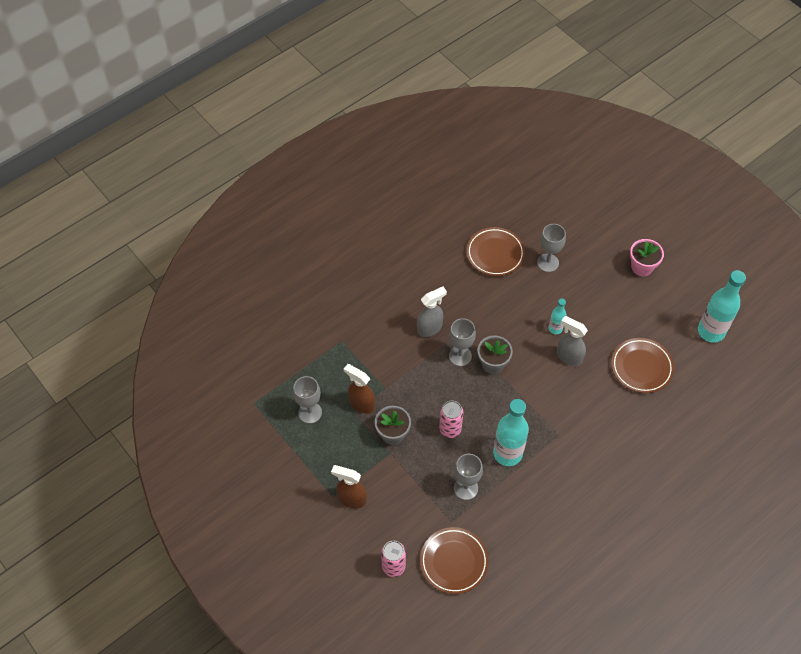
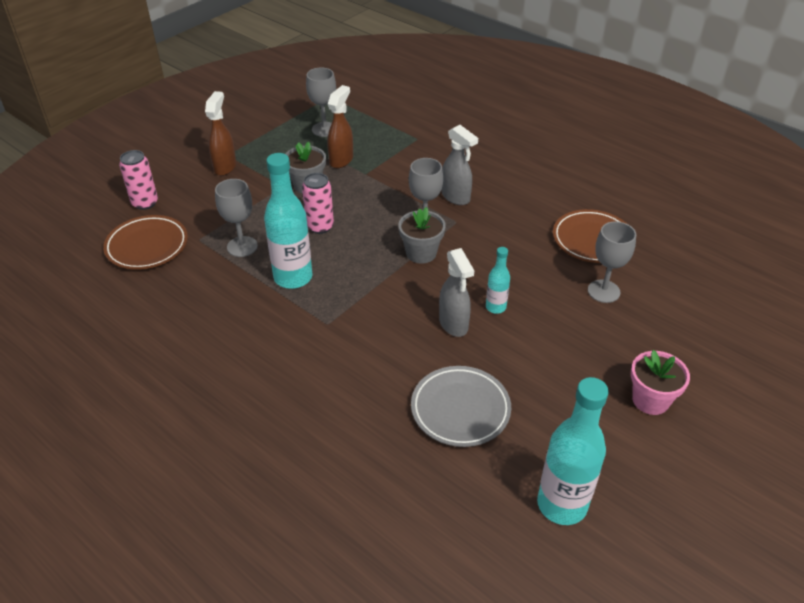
camera: 80 degrees right, 15 degrees down
grey spray bottle [557,316,588,366] -> grey spray bottle turned 135 degrees clockwise [439,248,474,337]
brown plate [611,338,674,393] -> grey plate [411,366,511,447]

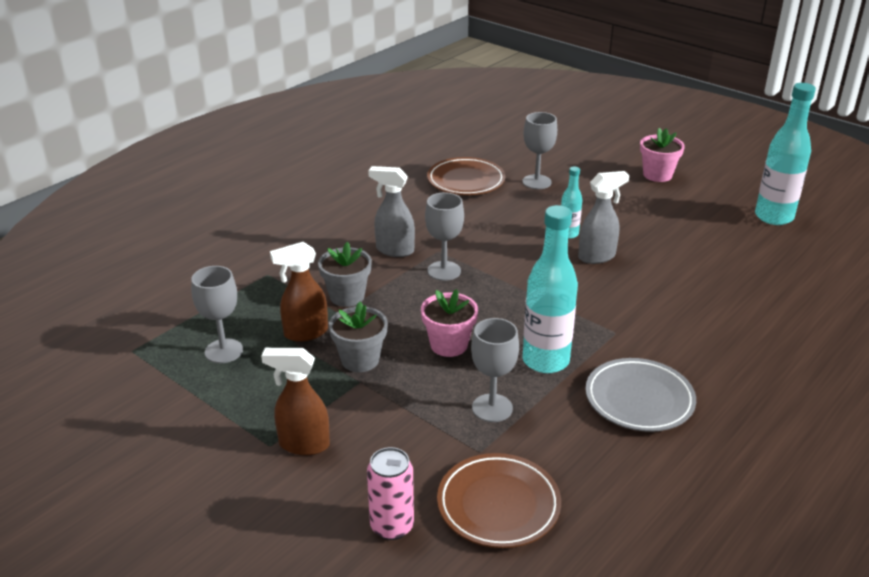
camera: 90 degrees left, 10 degrees down
pink can [302,173,334,234] -> pink flower pot [421,289,478,357]
brown spray bottle [327,85,353,168] -> brown spray bottle turned 45 degrees counterclockwise [270,242,328,342]
grey flower pot [398,207,446,264] -> grey flower pot moved to [318,242,372,307]
grey plate [411,366,511,447] -> grey plate moved to [585,358,696,432]
grey spray bottle [442,125,478,205] -> grey spray bottle turned 120 degrees counterclockwise [368,166,415,257]

